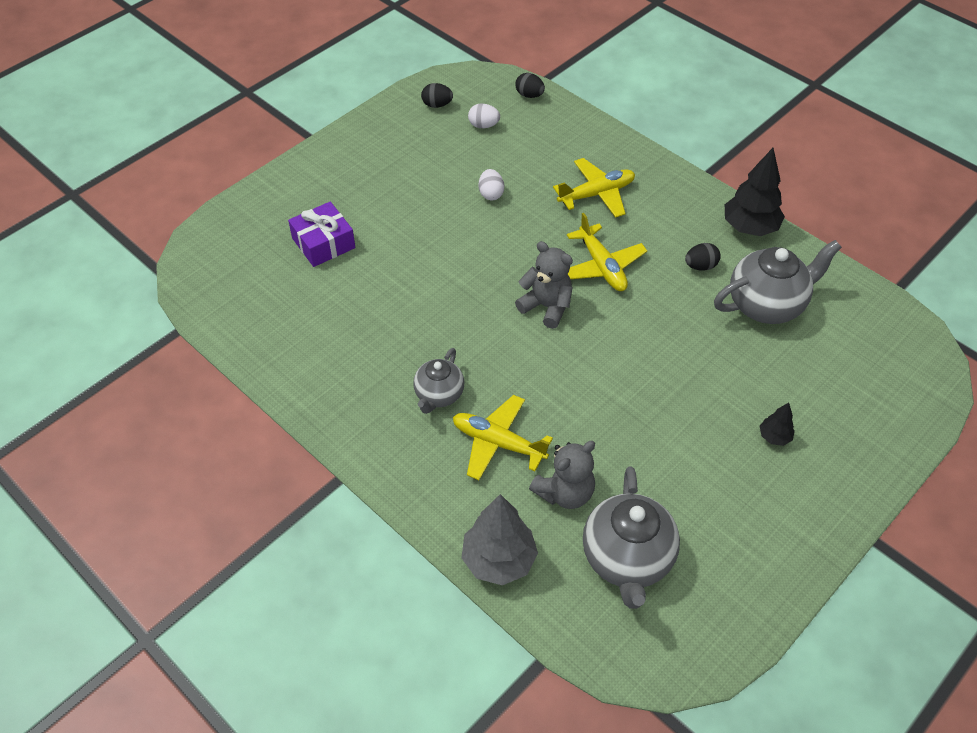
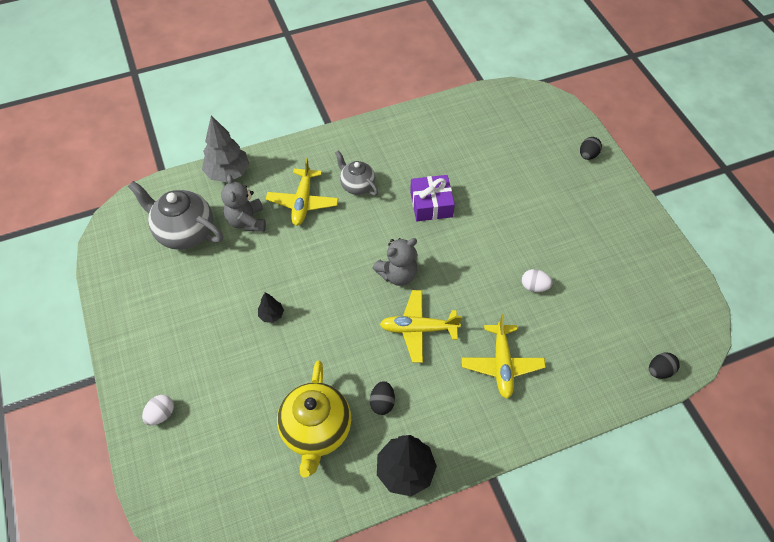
camera: 115 degrees right, 5 degrees up
purple gift [288,202,355,267] -> purple gift moved to [410,175,455,221]
black egg [421,83,453,108] -> black egg moved to [580,137,602,160]
yellow plane [453,395,553,480] -> yellow plane turned 135 degrees clockwise [266,158,339,226]
white egg [468,104,500,128] -> white egg moved to [142,395,174,425]
grey teapot [714,240,842,324] -> yellow teapot [277,361,351,477]
black tree [760,402,795,446] -> black tree moved to [258,292,284,323]

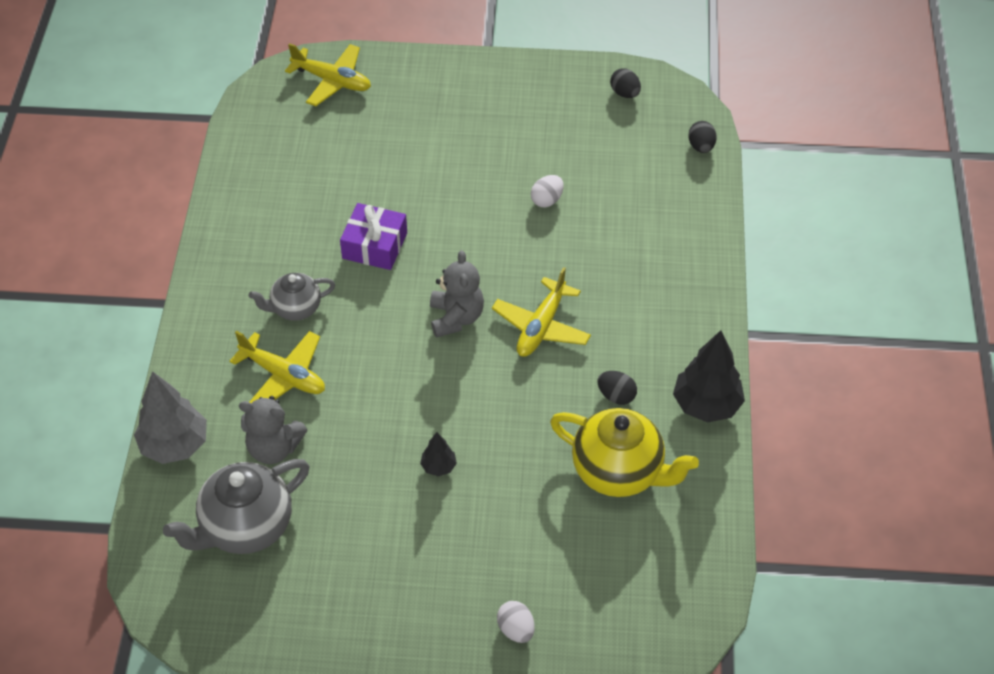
camera: 65 degrees left, 5 degrees down
yellow plane [462,314,546,399] -> yellow plane moved to [285,43,371,106]
black egg [580,137,602,160] -> black egg moved to [610,68,641,98]

